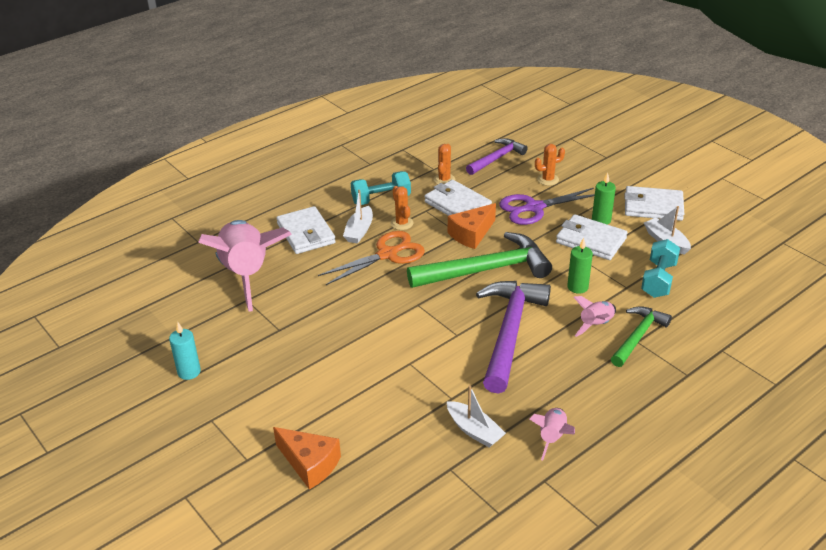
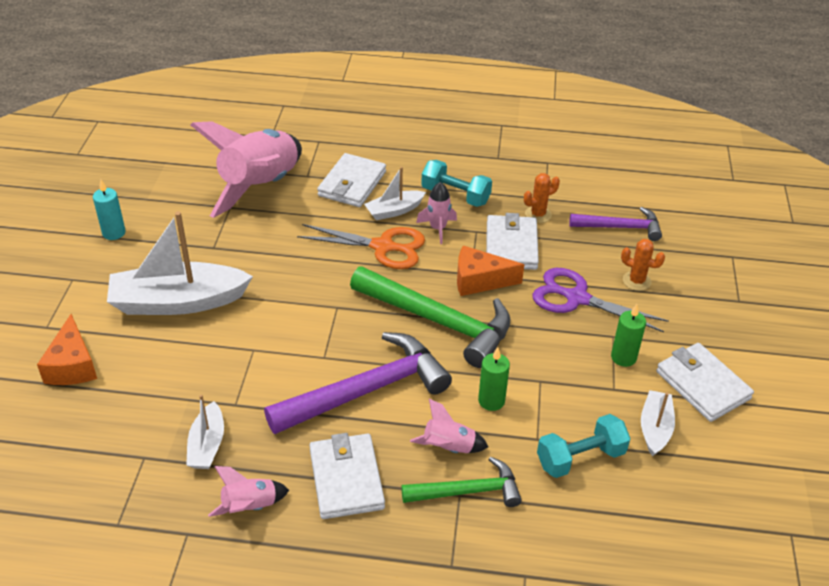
camera: 45 degrees right, 5 degrees up
orange cactus [391,186,414,230] -> pink rocket [416,182,457,244]
white wallet [556,214,628,260] -> white wallet moved to [309,433,385,519]
none -> white boat [107,211,253,315]

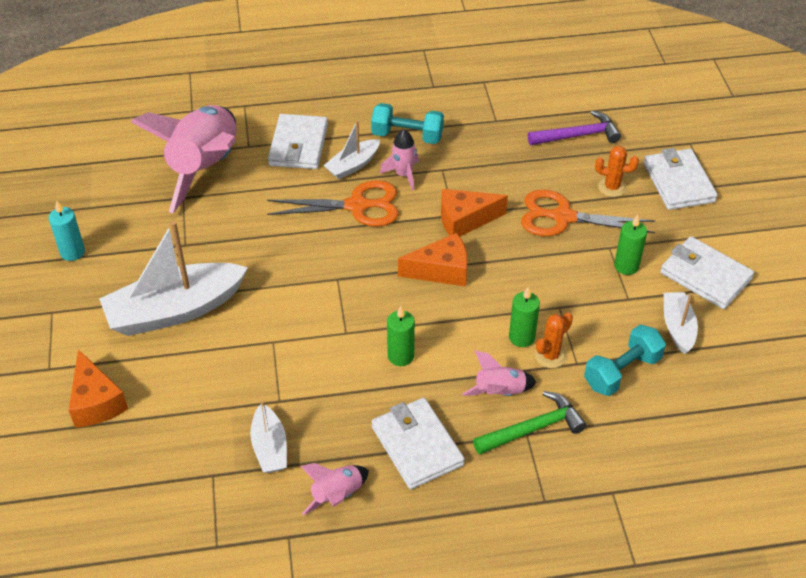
camera: 15 degrees left, 5 degrees up
purple hammer [264,332,452,434] -> green candle [387,306,415,366]
green hammer [350,266,510,368] -> orange cheese [398,233,468,287]
white wallet [486,213,539,270] -> white wallet moved to [644,148,718,210]
orange cactus [524,173,560,223] -> orange cactus moved to [535,313,573,368]
purple scissors [533,268,669,332] -> orange scissors [521,190,655,236]

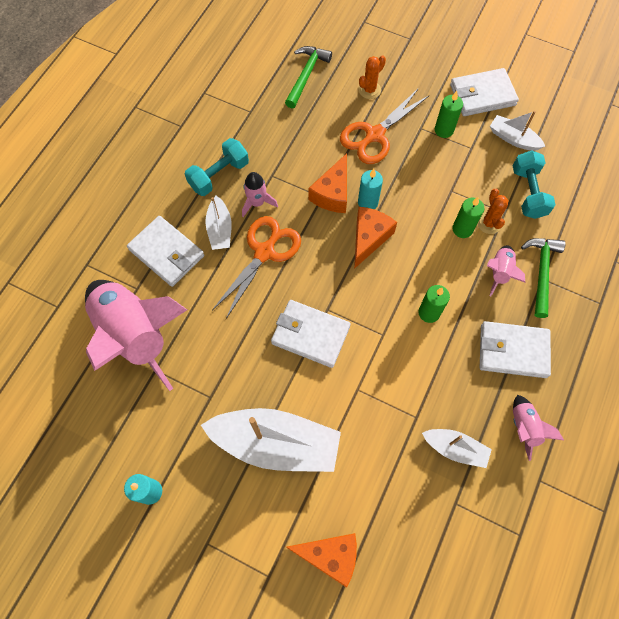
camera: 55 degrees left, 20 degrees up
white boat [99,221,248,336] -> white boat turned 90 degrees counterclockwise [201,408,341,472]
purple hammer [528,111,621,145] -> green hammer [285,46,332,108]
white wallet [644,148,718,210] -> white wallet moved to [271,300,351,368]
none -> turquoise candle [358,169,383,210]

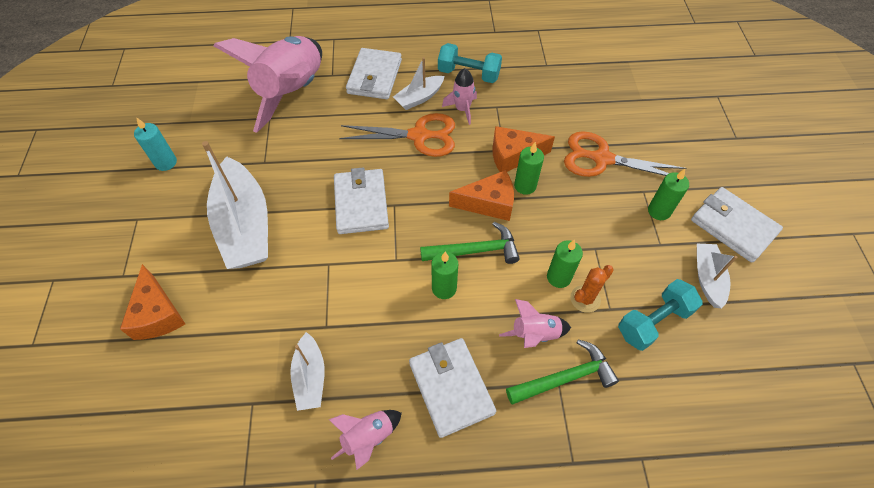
camera: 60 degrees right, 10 degrees down
green hammer [285,46,332,108] -> green hammer moved to [420,222,520,264]
orange cactus [358,55,386,99] -> none
turquoise candle [358,169,383,210] -> green candle [514,142,544,195]

